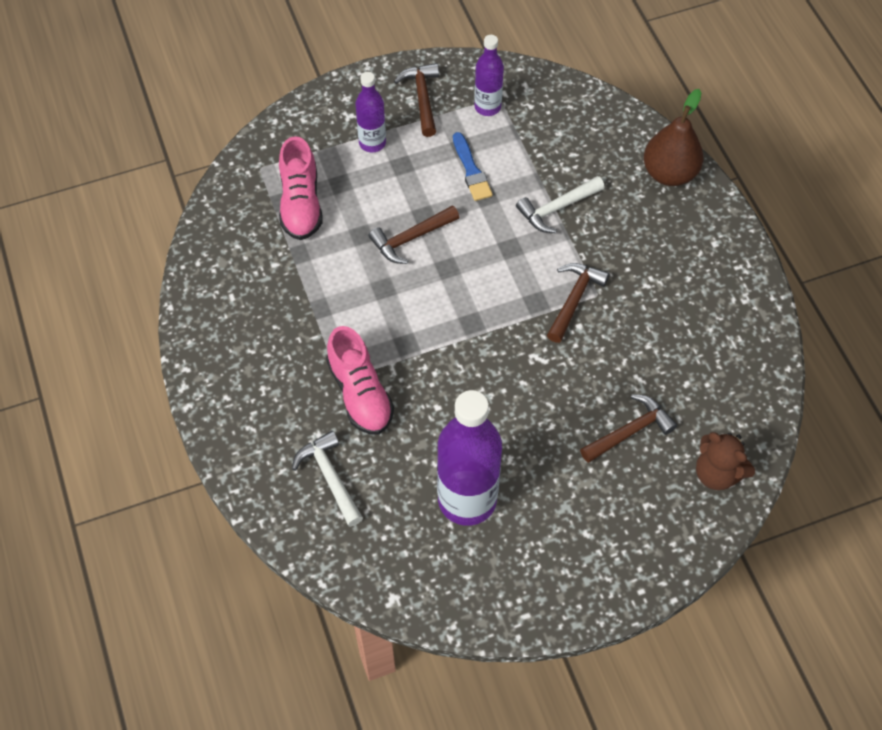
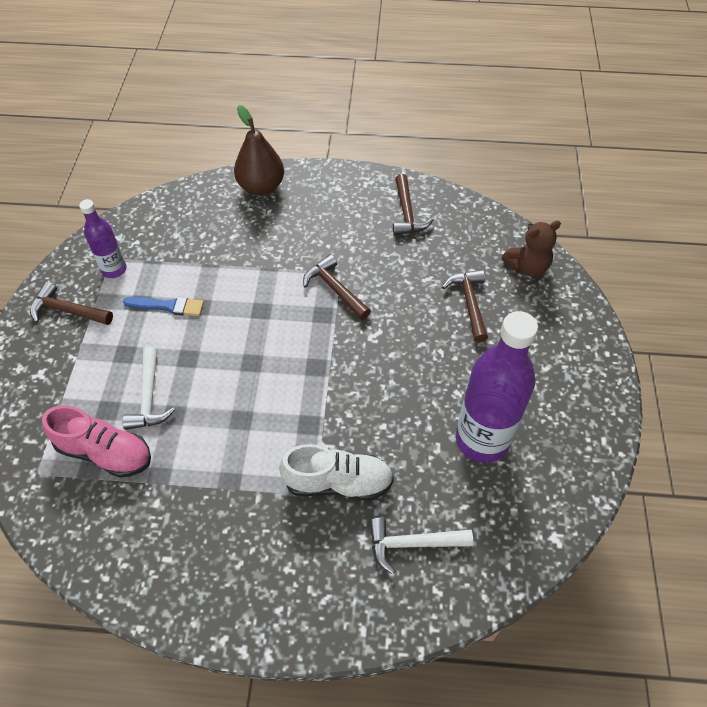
camera: 65 degrees left, 5 degrees down
pink shoe [326,326,394,435] -> white shoe [279,444,394,501]
purple bottle [355,72,386,152] -> none
brown hammer [368,205,459,264] -> brown hammer moved to [393,174,434,235]
white hammer [516,176,605,233] -> white hammer moved to [122,347,175,430]

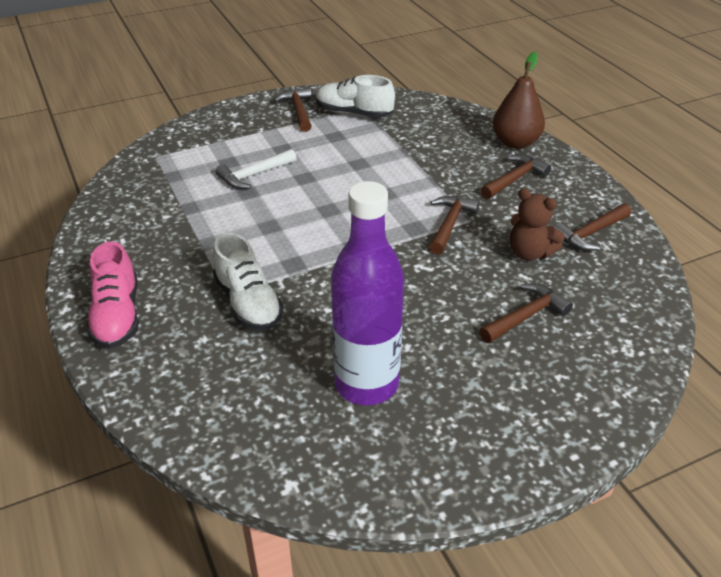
camera: 60 degrees right, 15 degrees down
pink shoe [42,405,151,478] -> pink shoe moved to [87,242,139,349]
purple bottle [79,199,127,278] -> white shoe [316,75,395,118]
blue brush [123,297,204,316] -> none
white hammer [369,518,473,574] -> none
brown teddy bear [502,220,561,277] -> brown teddy bear moved to [510,188,565,261]
none -> brown hammer [481,155,551,199]

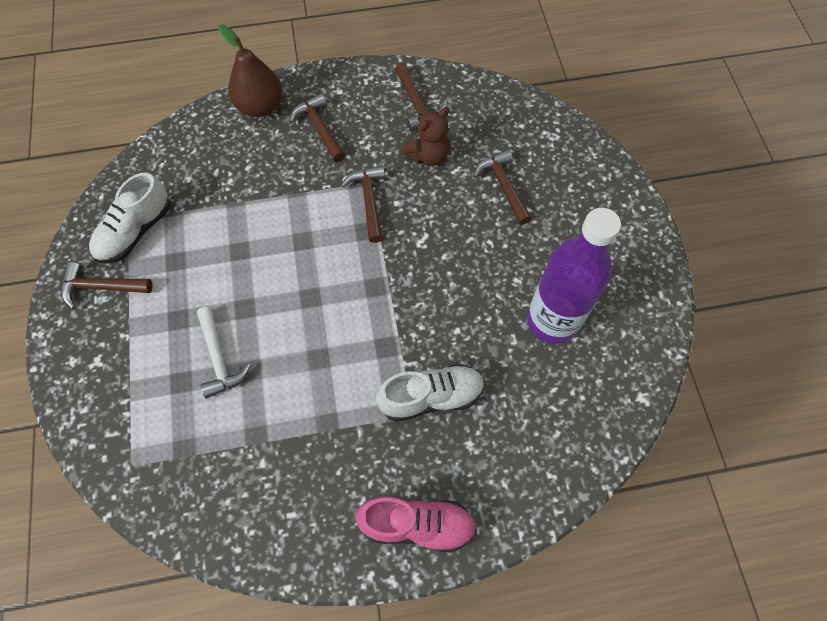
camera: 75 degrees left, 25 degrees up
brown hammer [429,196,479,255] -> brown hammer turned 45 degrees clockwise [341,166,385,243]

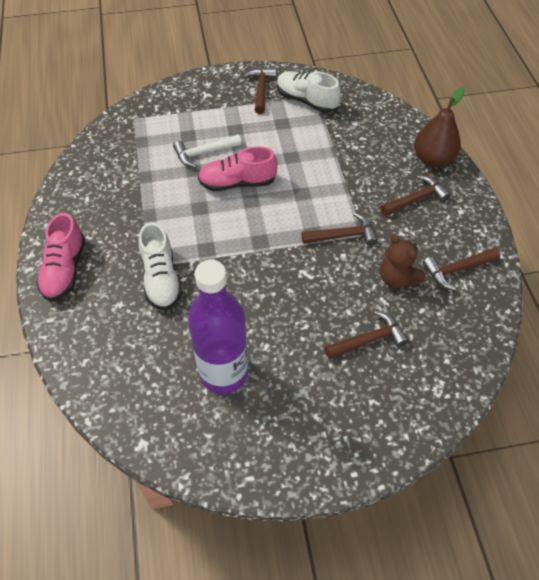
camera: 90 degrees right, 10 degrees down
none -> pink shoe [198,146,278,191]

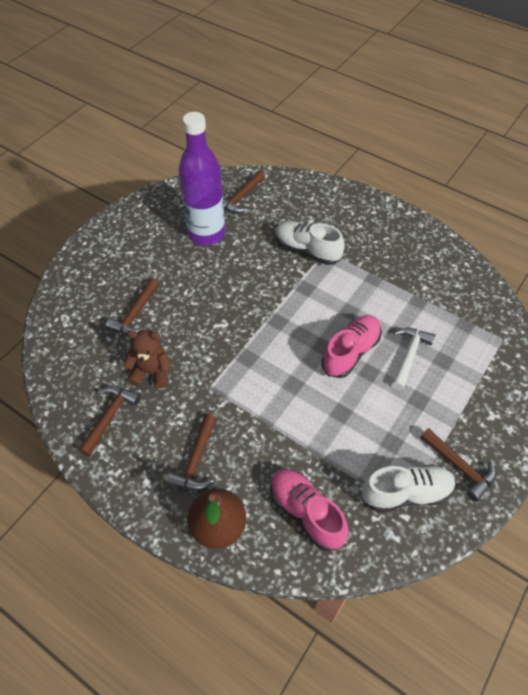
camera: 135 degrees right, 0 degrees up
pink shoe [36,213,85,301] -> pink shoe moved to [270,469,349,551]
brown hammer [301,213,377,246] -> brown hammer moved to [223,171,265,213]

